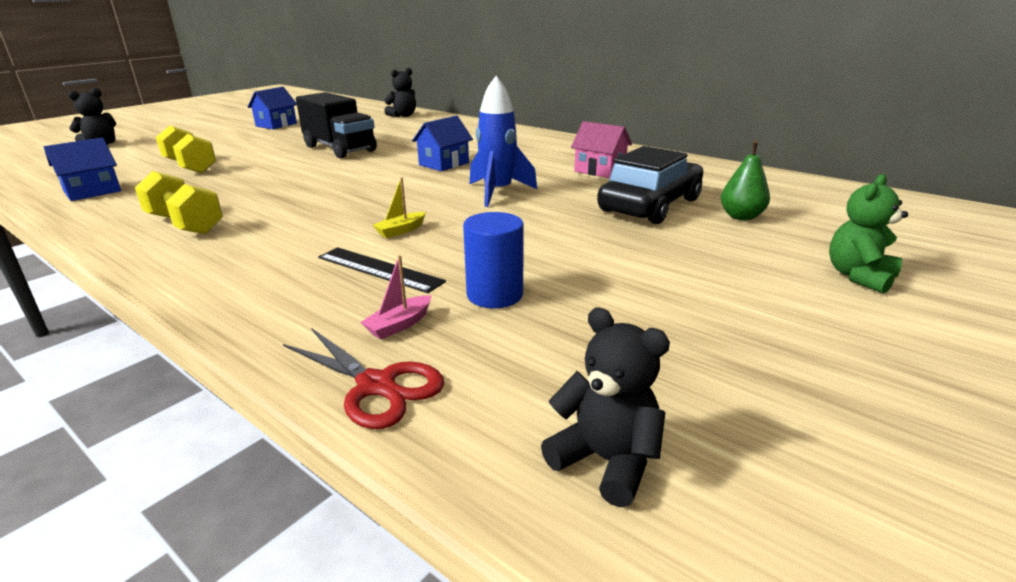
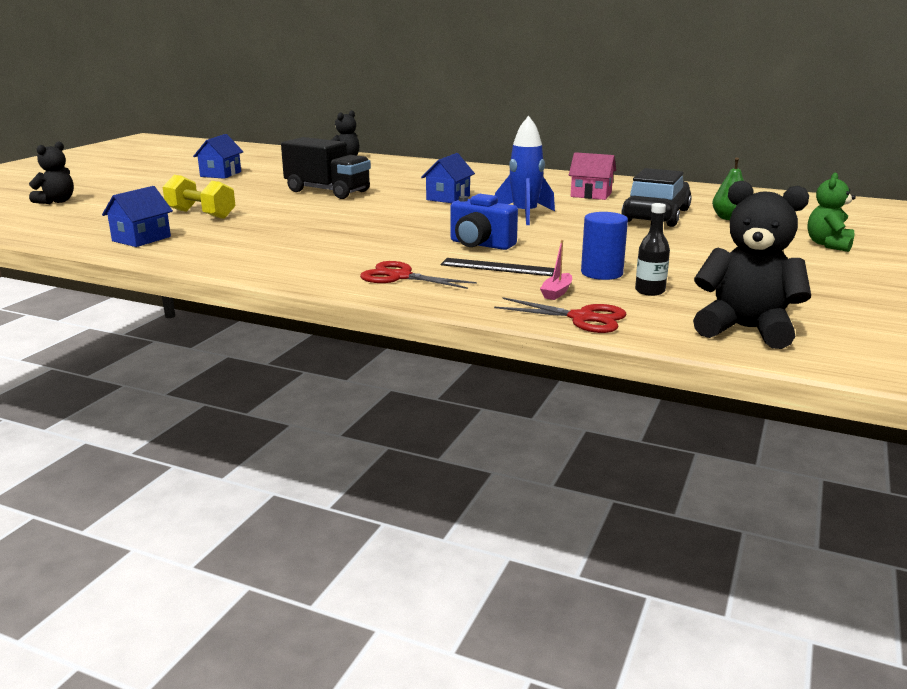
camera: 15 degrees left, 5 degrees down
yellow dumbbell [135,171,223,234] -> none
yellow boat [373,177,426,238] -> blue camera [450,194,518,250]
black teddy bear [541,308,670,507] -> black teddy bear [693,180,811,349], size x1.57
none -> red scissors [360,261,477,289]
none -> black bottle [635,203,670,296]

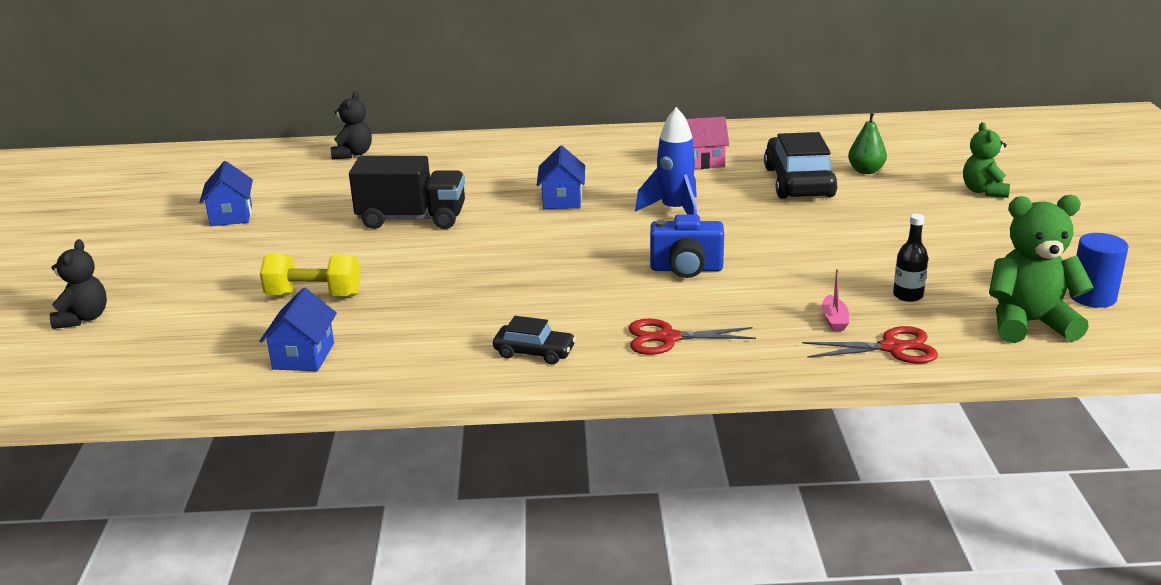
camera: 25 degrees left, 5 degrees up
black ruler [441,258,555,276] -> none
blue cylinder [581,212,628,280] -> blue cylinder moved to [1069,233,1128,308]
black teddy bear [693,180,811,349] -> green teddy bear [989,195,1094,343]
none -> black car [493,316,576,365]

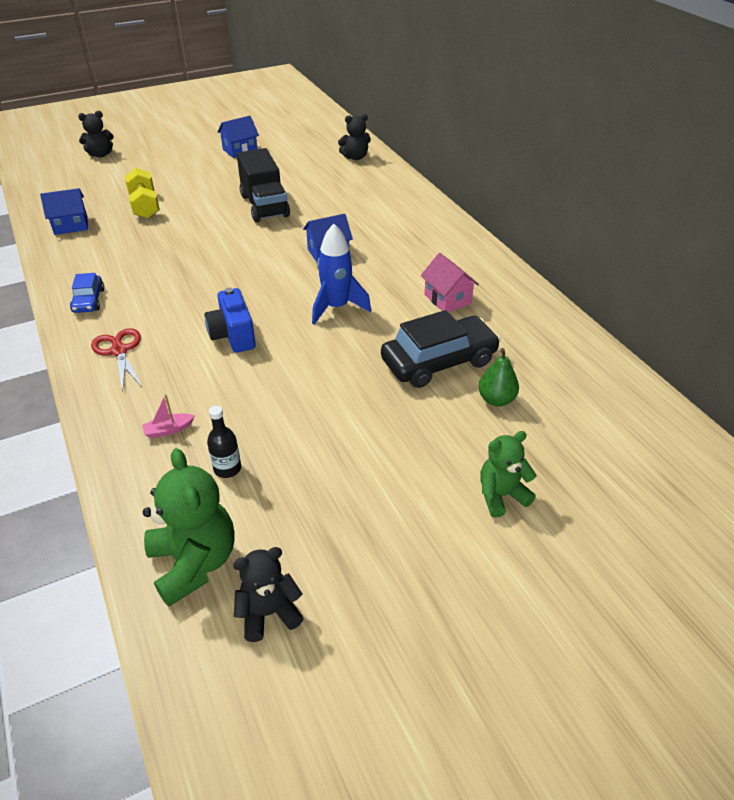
camera: 65 degrees right, 15 degrees up
black car [493,316,576,365] -> blue car [70,273,104,313]
red scissors [802,326,938,364] -> none
blue cylinder [1069,233,1128,308] -> black teddy bear [233,547,304,642]

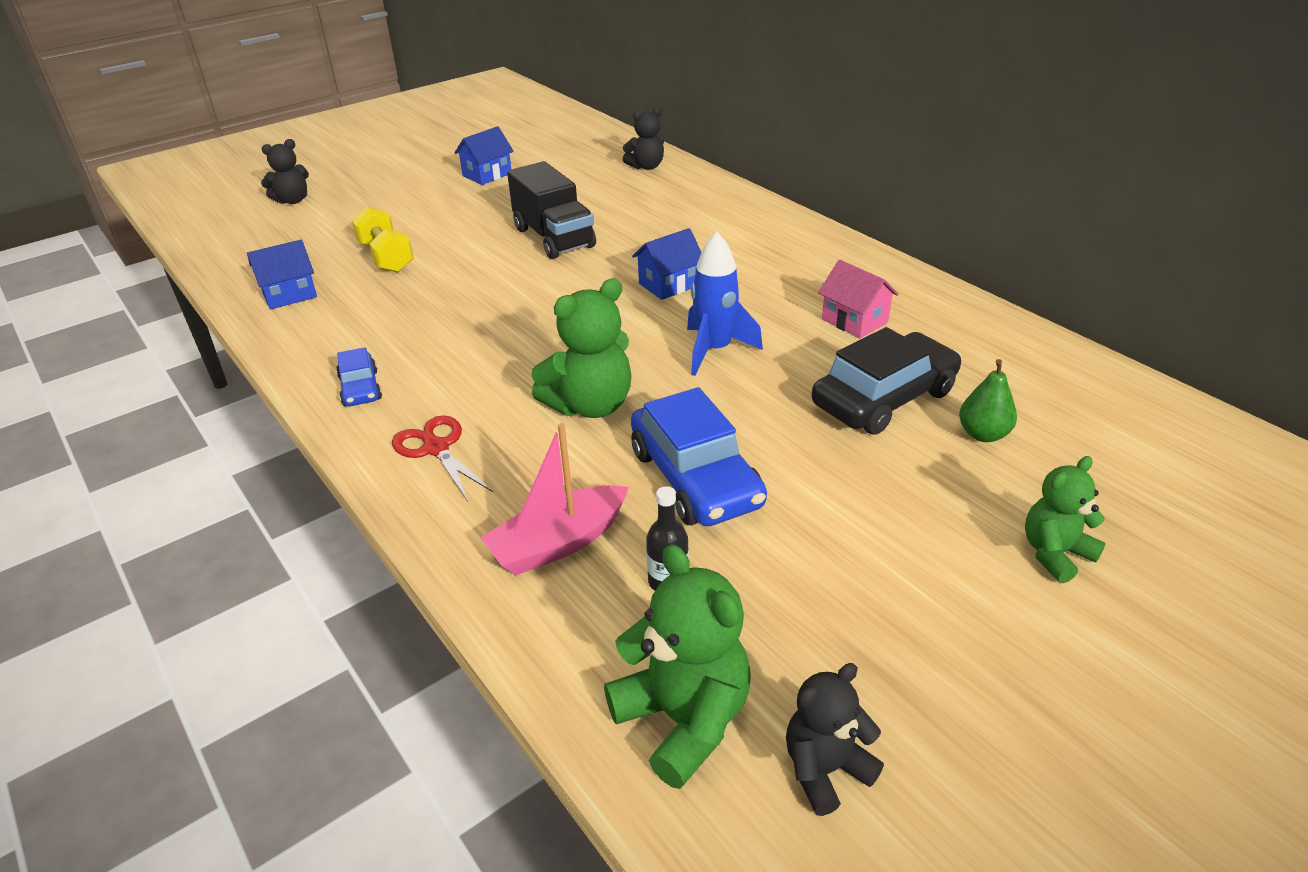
camera: 10 degrees left, 5 degrees down
pink boat [142,394,195,438] -> pink boat [481,423,629,575], size x2.08
blue camera [204,288,256,353] -> green teddy bear [532,278,632,418]
none -> blue car [631,387,767,526]

